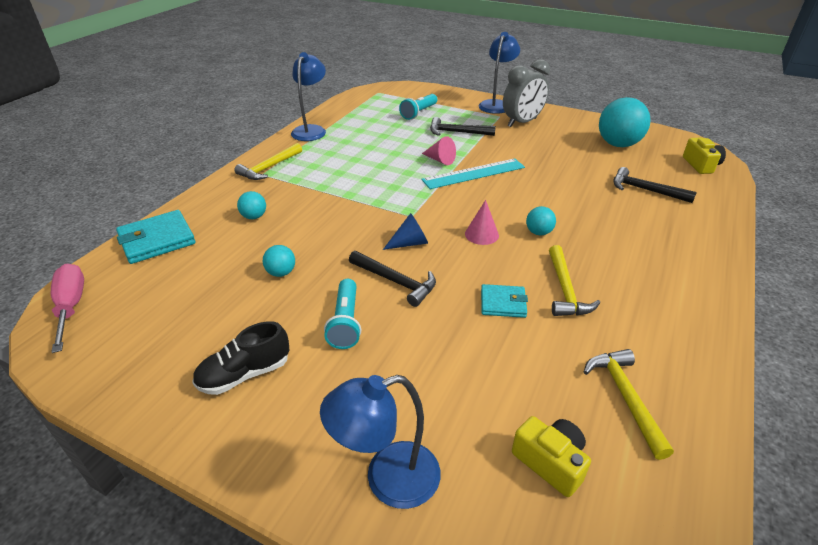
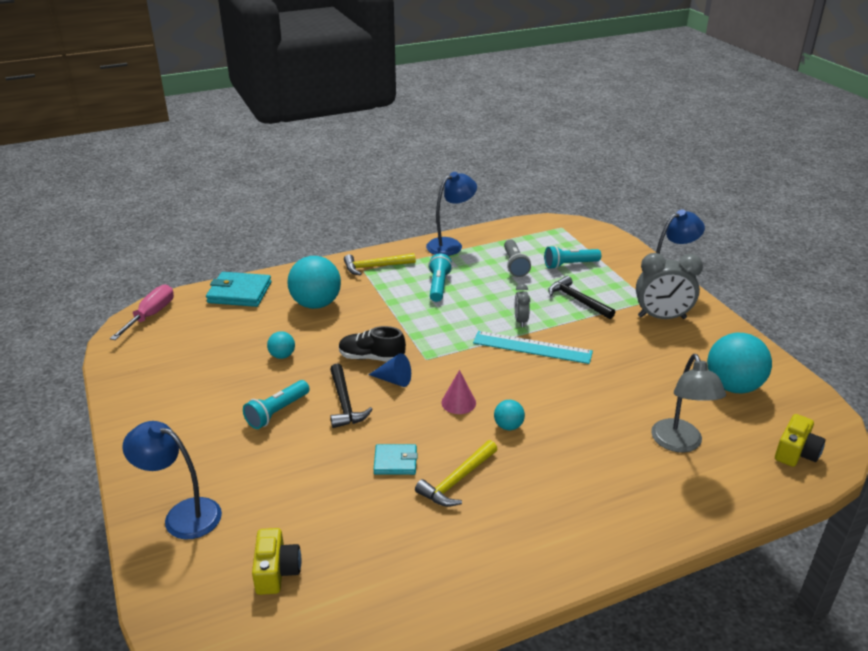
camera: 40 degrees right, 5 degrees down
black shoe [192,321,290,395] -> black shoe moved to [339,326,406,362]
turquoise ball [237,191,266,219] -> turquoise ball [287,256,341,309], size x2.09
pink cone [422,136,456,165] -> grey clock [515,284,530,327]
turquoise wallet [481,284,528,318] -> turquoise wallet turned 45 degrees counterclockwise [373,444,418,475]
yellow hammer [584,349,674,460] -> none
black hammer [613,167,697,203] -> grey lamp [651,354,726,453]
none -> turquoise flashlight [428,254,452,302]
none -> grey flashlight [504,240,531,277]

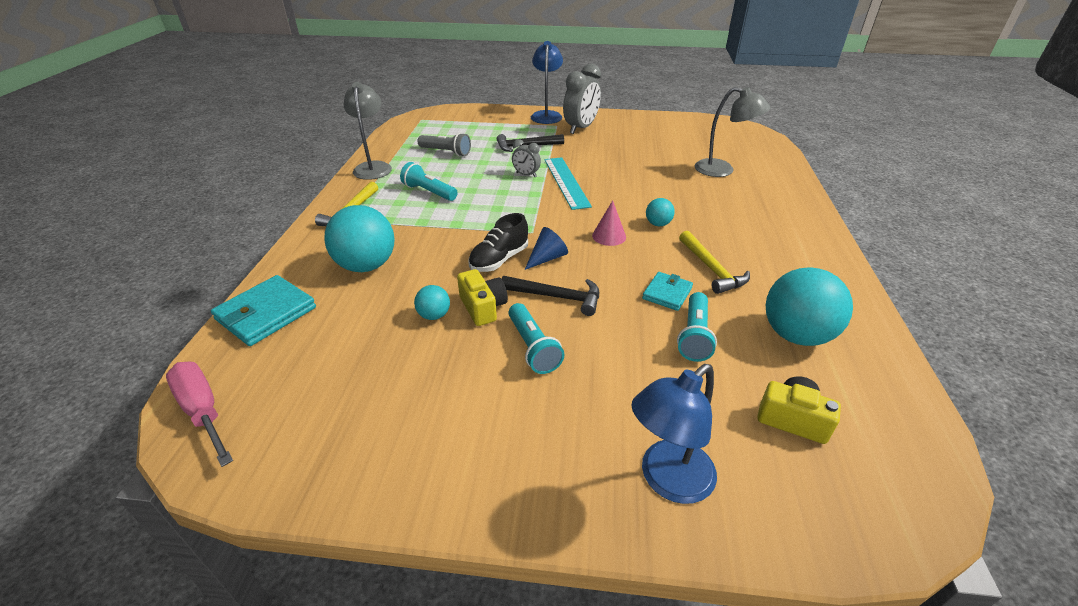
camera: 60 degrees left, 5 degrees up
blue lamp [426,172,477,256] -> grey lamp [343,82,392,180]
turquoise ruler [473,331,593,364] -> turquoise ruler turned 60 degrees counterclockwise [545,157,592,210]
turquoise flashlight [544,245,601,269] -> turquoise flashlight moved to [677,292,717,362]
turquoise ball [707,333,772,393] -> turquoise ball moved to [766,267,853,346]
yellow camera [775,414,826,467] -> yellow camera moved to [457,269,508,326]

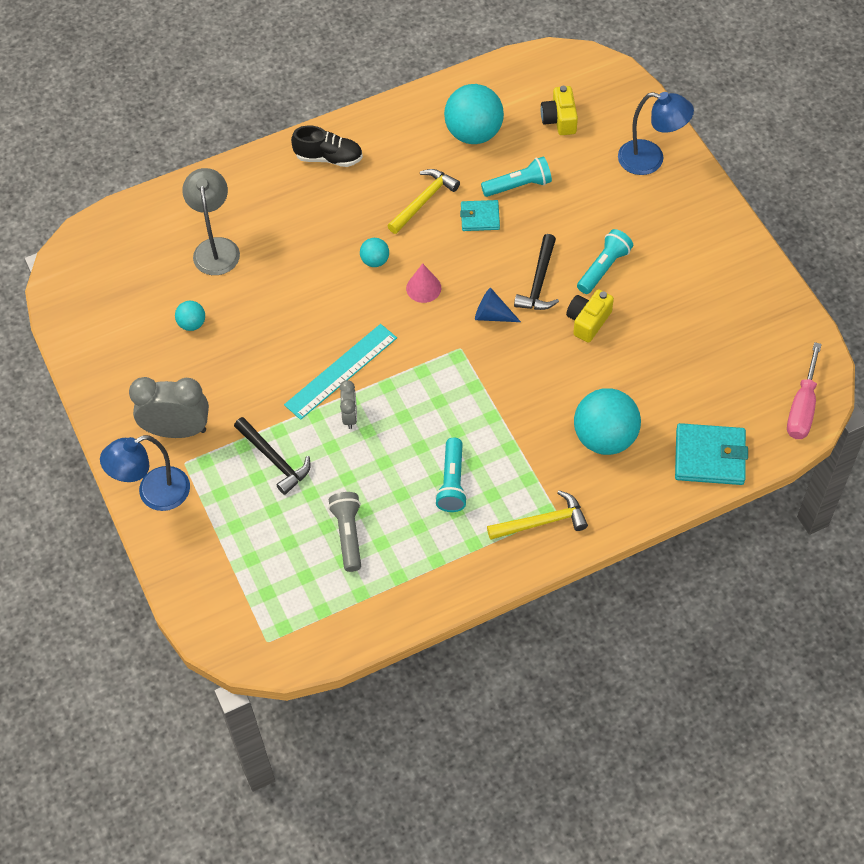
camera: 120 degrees left, 20 degrees up
grey lamp [343,82,392,180] -> none
turquoise ball [414,285,450,320] -> turquoise ball moved to [175,301,205,331]
black shoe [469,213,528,272] -> black shoe moved to [291,126,363,167]
black hammer [502,276,599,316] -> black hammer turned 150 degrees counterclockwise [514,234,559,310]

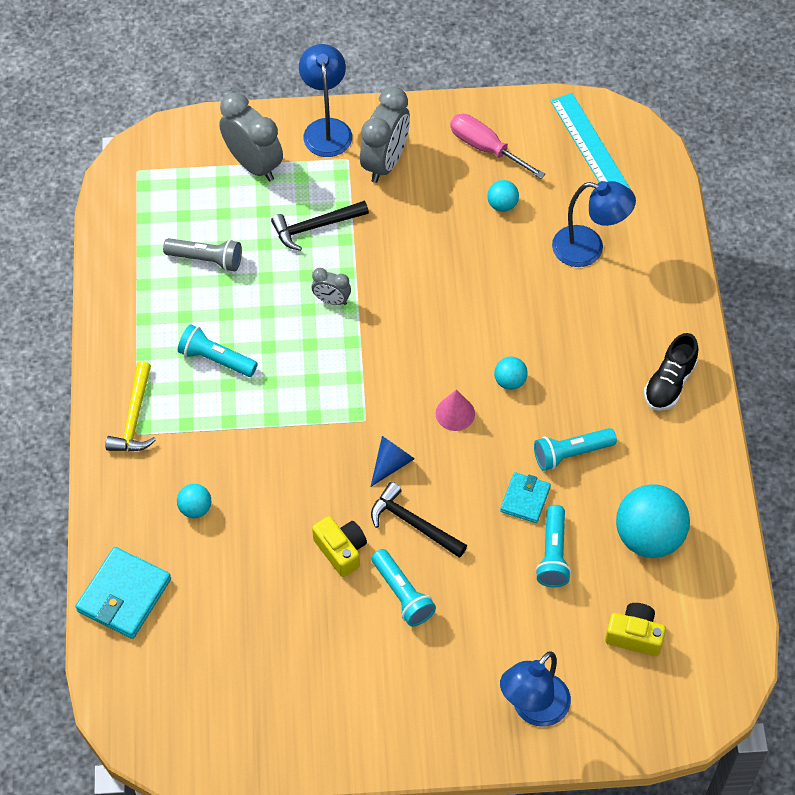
camera: 110 degrees right, 0 degrees up
grey lamp [182,168,240,275] -> blue lamp [552,181,636,267]
turquoise ruler [284,324,397,420] -> turquoise ruler moved to [551,93,630,189]
yellow hammer [388,169,460,234] -> turquoise flashlight [534,428,617,471]
turquoise ball [574,388,641,455] -> turquoise ball [177,484,211,518], size x0.48
pink screwdriver [787,342,822,439] -> pink screwdriver moved to [450,114,545,179]
none -> grey clock [219,92,283,181]

